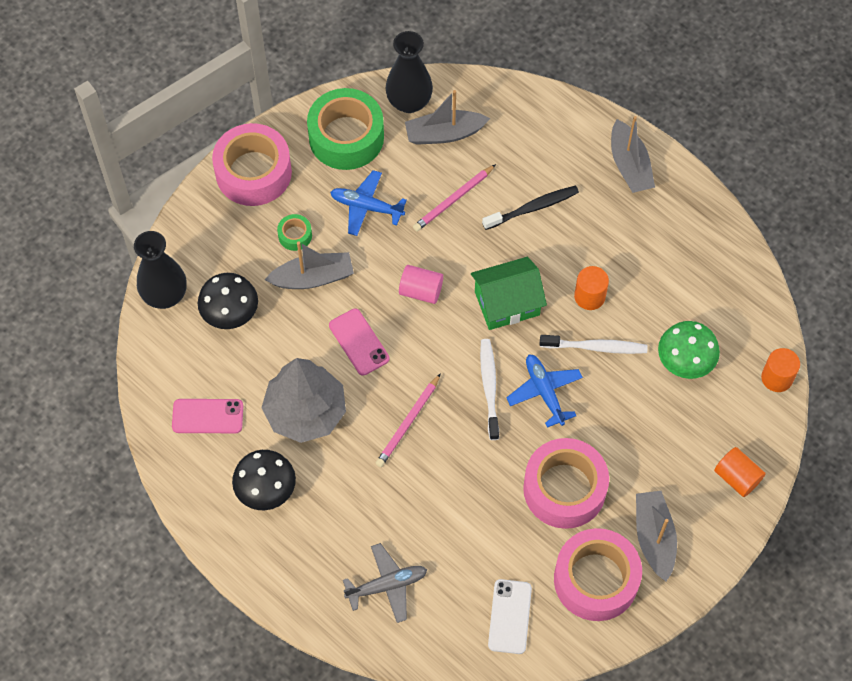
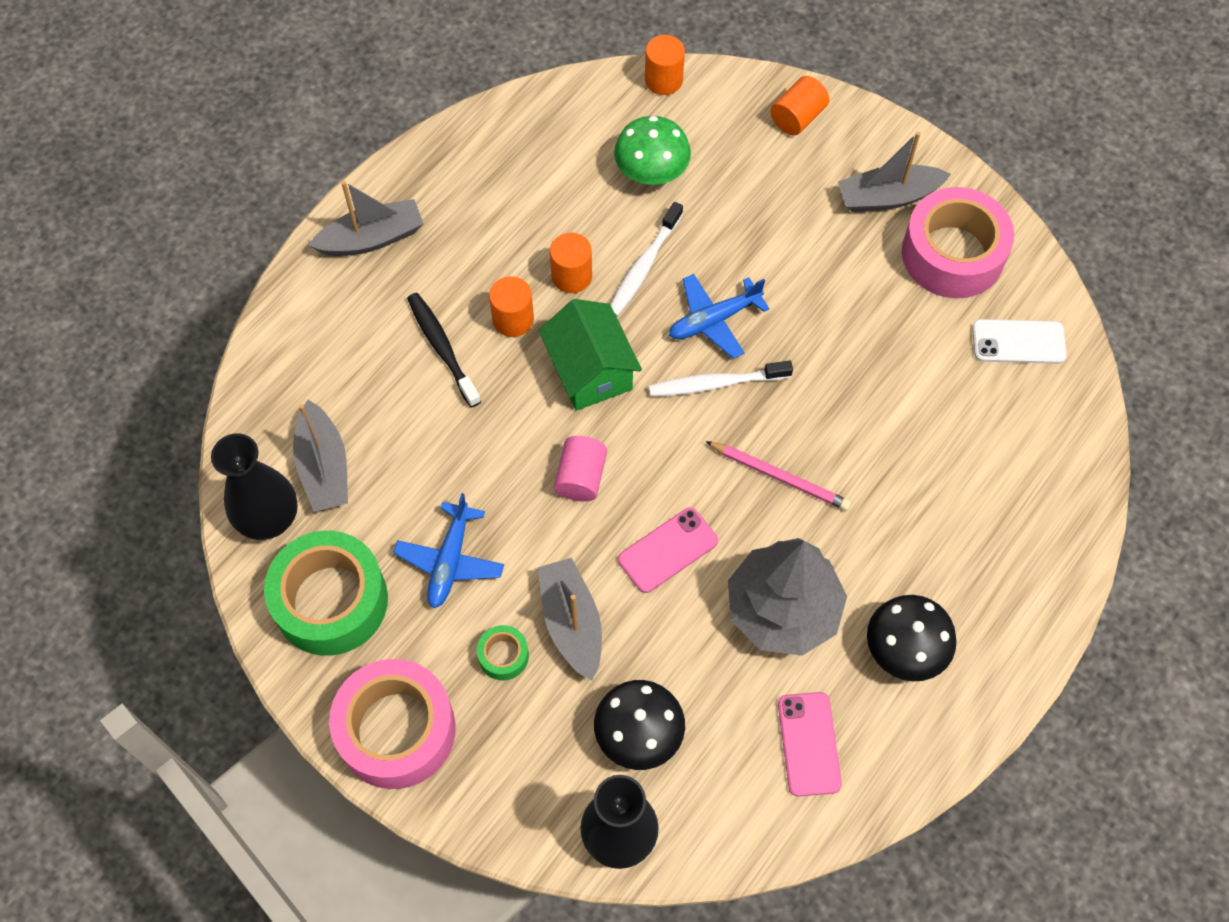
camera: 95 degrees left, 0 degrees up
grey plane [343,543,427,623] -> none
pink pencil [413,164,496,231] -> none
pink tape [523,438,609,529] -> none
white toothbrush [540,335,648,354] -> white toothbrush turned 150 degrees counterclockwise [610,202,683,317]
none -> orange cylinder [489,276,534,337]

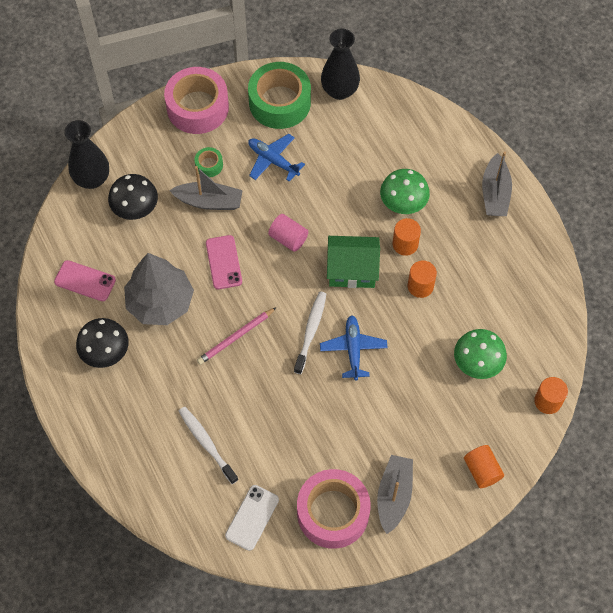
camera: 115 degrees right, 0 degrees up
grey boat [293,400,348,512] -> none
black toothbrush [407,293,481,408] -> green mushroom [380,169,430,214]
white toothbrush [610,202,683,317] -> white toothbrush moved to [179,407,239,484]

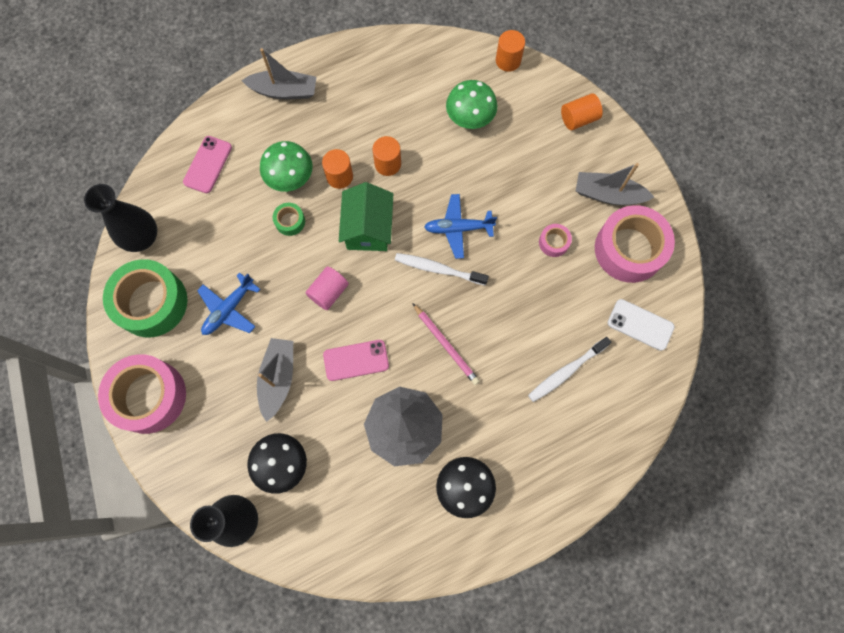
camera: 90 degrees left, 10 degrees up
pink phone [54,260,116,301] -> pink phone moved to [183,136,232,193]
green tape [195,147,223,177] -> green tape moved to [273,203,305,236]
none -> pink tape [539,224,572,257]

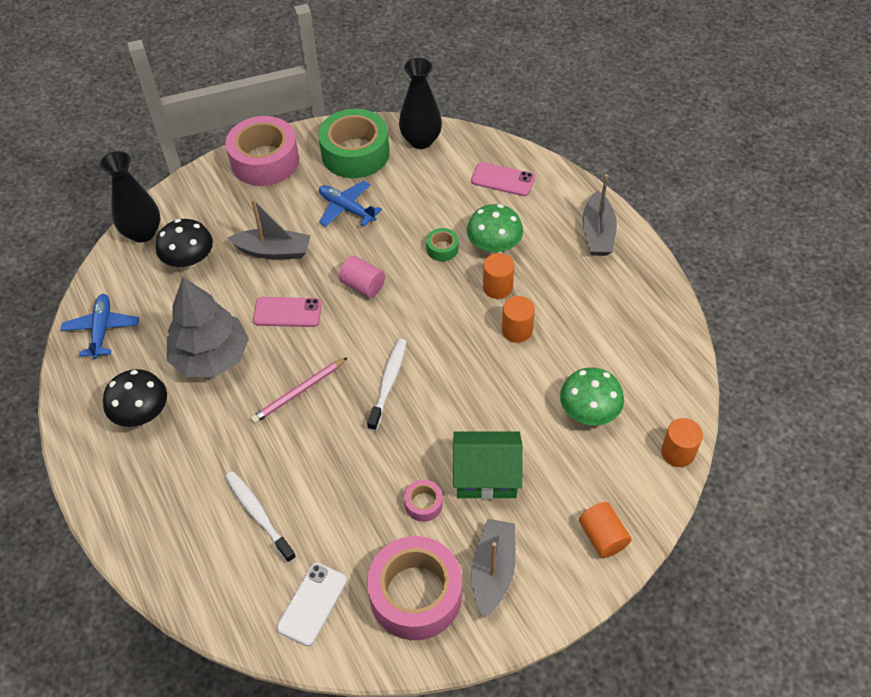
camera: 90 degrees right, 20 degrees down
pink phone [323,340,389,381] -> pink phone turned 75 degrees counterclockwise [253,297,322,327]
green house [339,182,393,251] -> green house moved to [453,431,523,499]
blue plane [424,194,497,259] -> blue plane moved to [61,294,139,359]

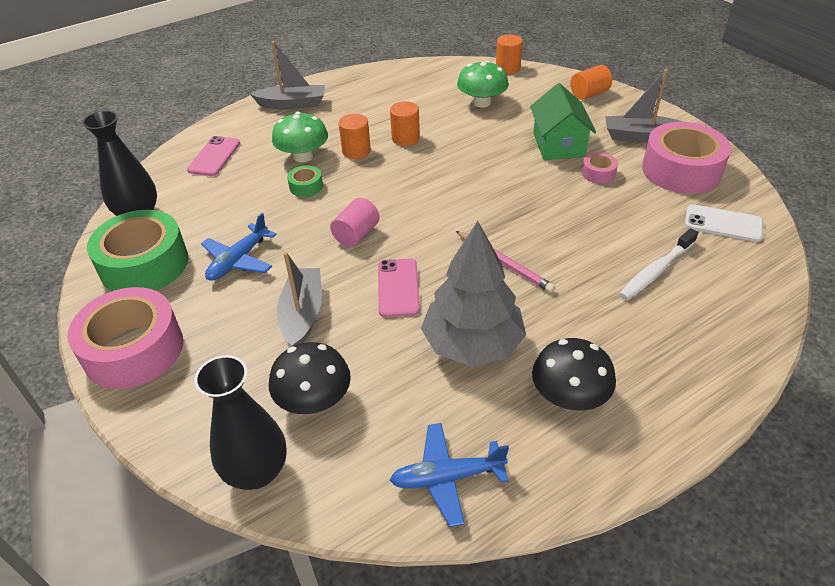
camera: 95 degrees left, 10 degrees down
white toothbrush [367,339,407,431] -> none

